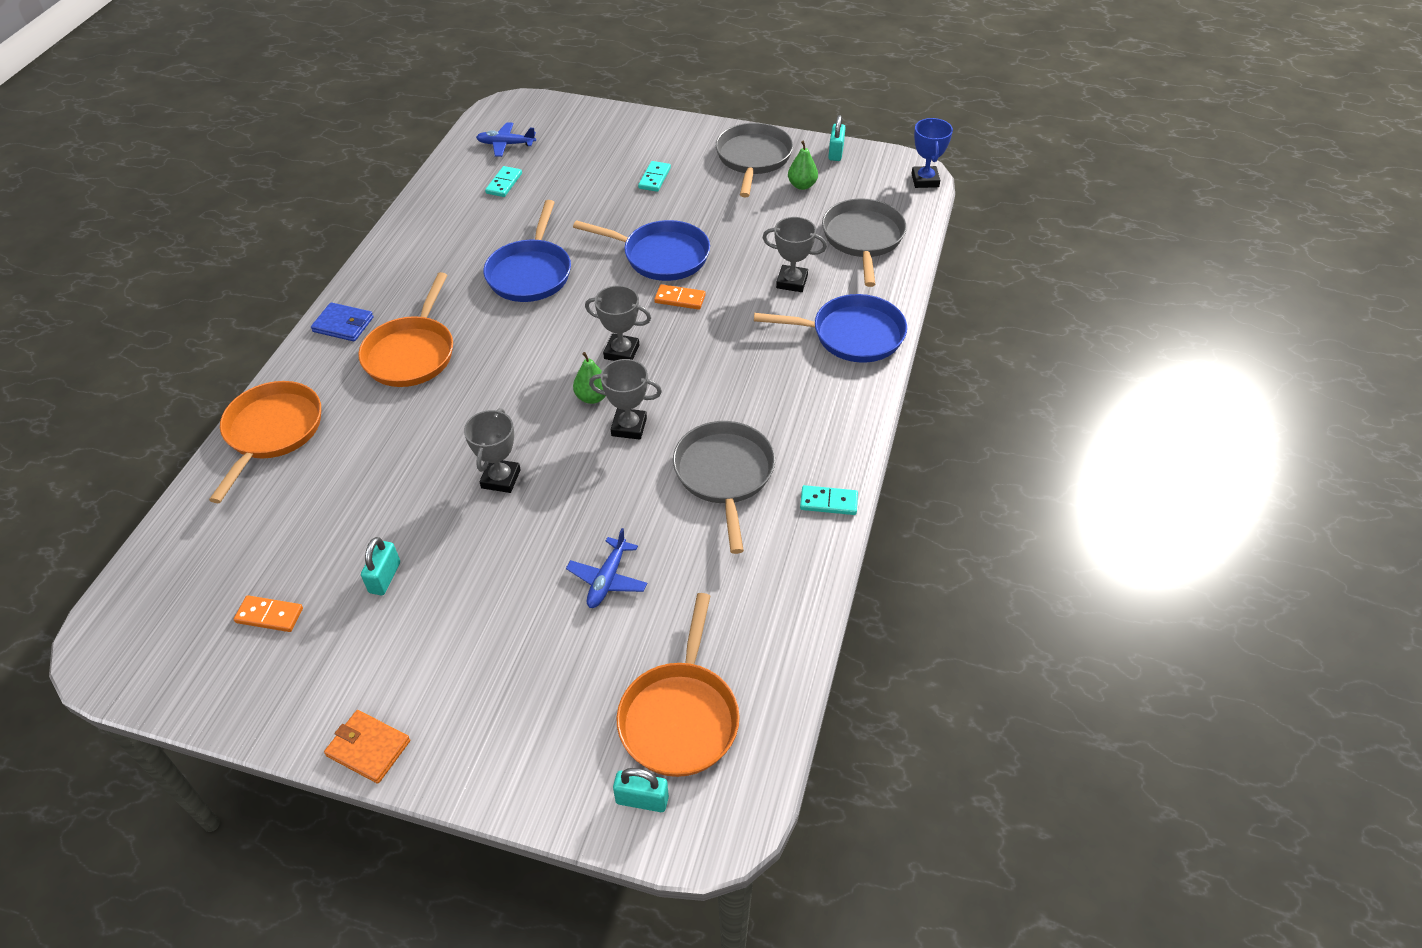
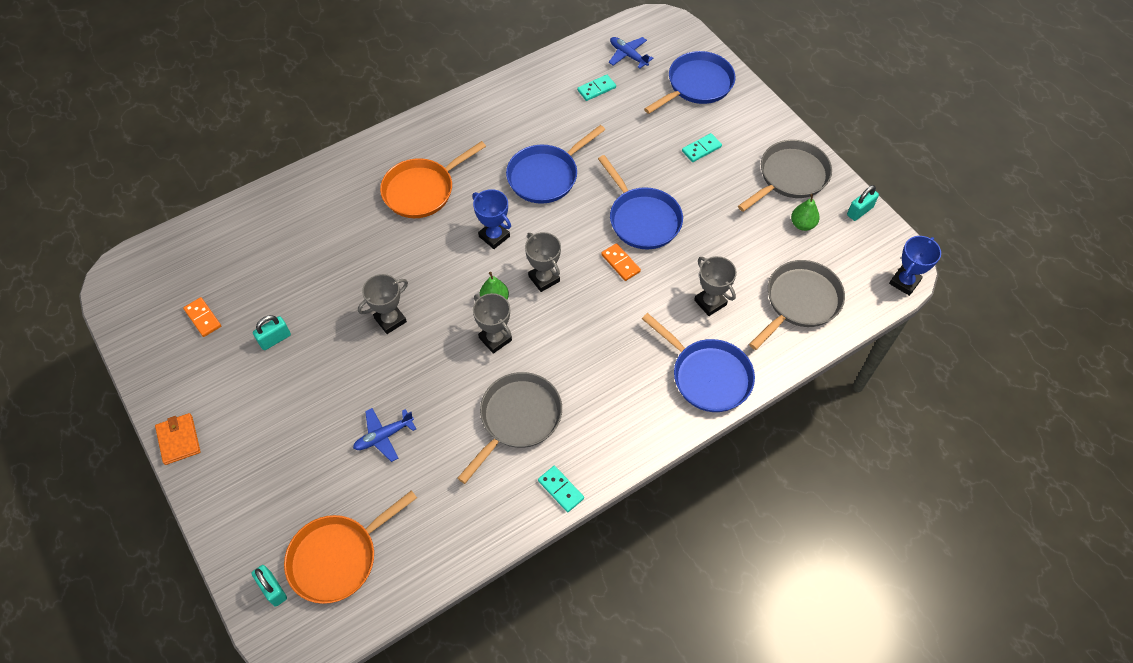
camera: 40 degrees right, 10 degrees up
orange pan [209,381,321,503] -> none
blue wallet [311,302,374,342] -> none
none -> blue trophy [472,189,511,249]
none -> blue pan [644,51,735,114]

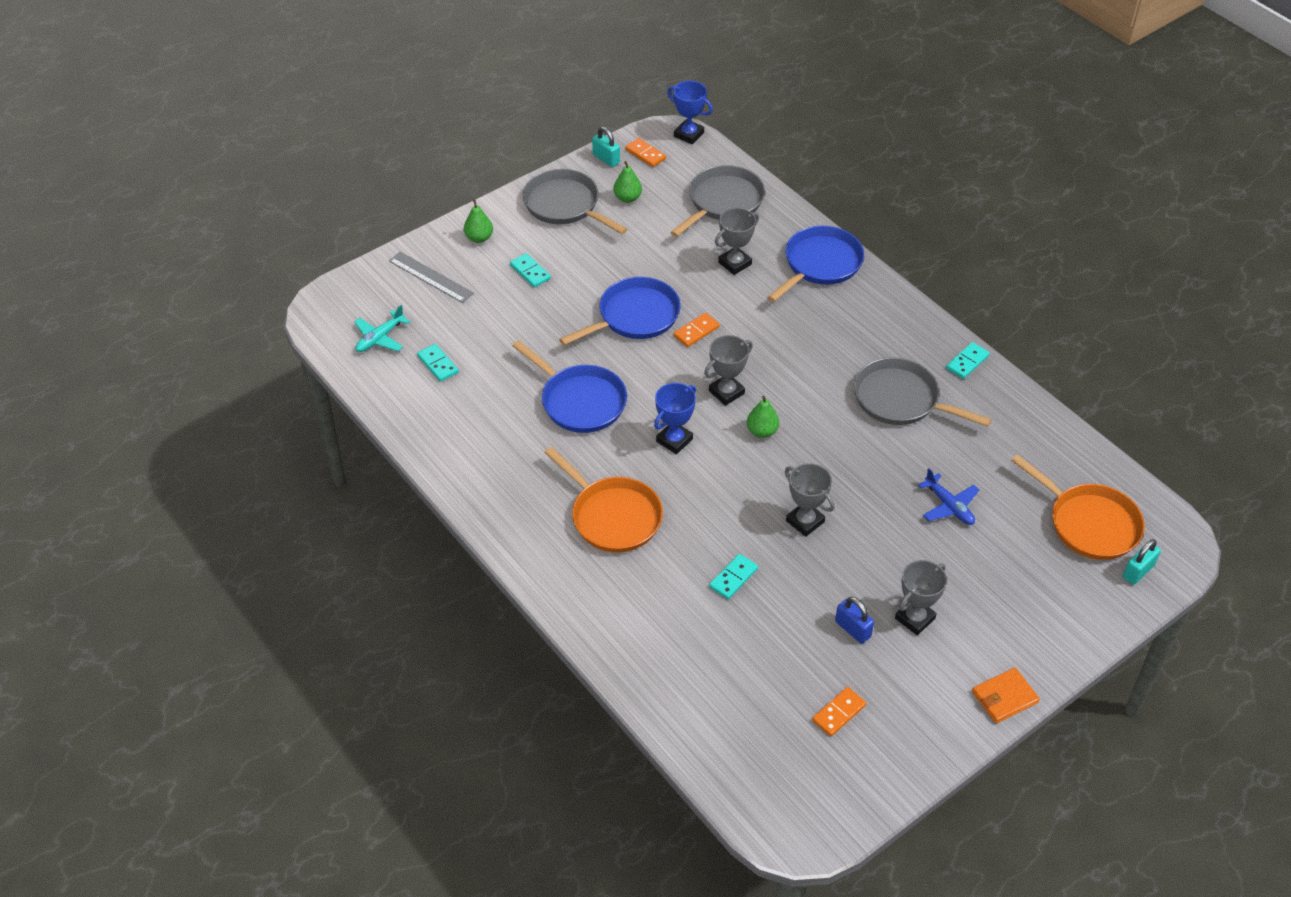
camera: 95 degrees left, 10 degrees down
turquoise padlock [253,315,291,350] -> blue padlock [835,597,874,644]
grey trophy [473,293,512,354] -> grey trophy moved to [895,560,947,635]
blue plane [609,37,653,69] -> turquoise plane [354,305,410,352]
blue pan [644,51,735,114] -> grey ruler [389,252,474,303]
grey pan [749,260,845,350] -> grey pan turned 90 degrees clockwise [671,165,765,237]
none -> green pear [464,199,493,243]
none -> orange domino [625,138,666,167]
none -> turquoise domino [709,554,758,599]

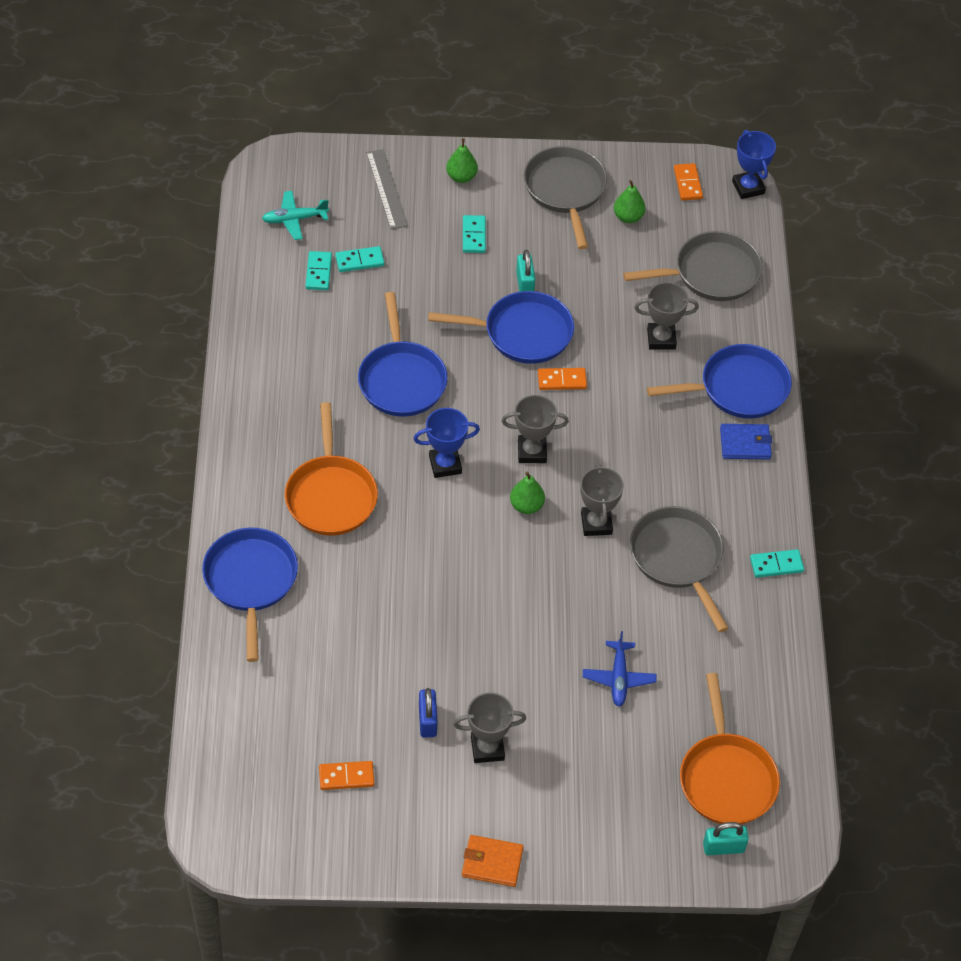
camera: 35 degrees right, 5 degrees up
turquoise padlock [592,127,620,167] -> turquoise padlock moved to [516,250,535,292]
turquoise domino [709,554,758,599] -> turquoise domino moved to [335,246,384,272]
grey trophy [785,463,835,537] -> grey trophy moved to [580,463,624,536]
none -> blue pan [202,528,298,662]
none -> blue wallet [720,424,772,459]

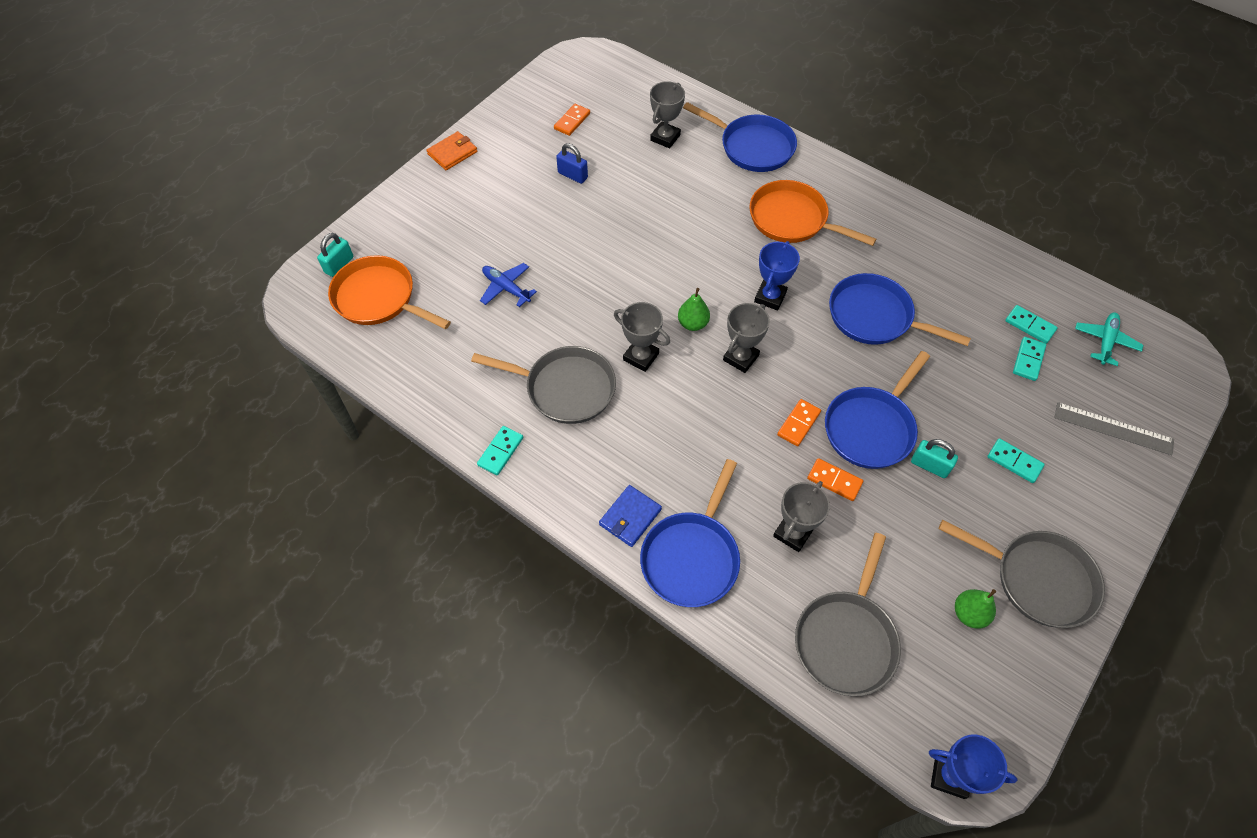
camera: 130 degrees right, 5 degrees up
green pear [446,138,478,183] -> none
grey trophy [453,692,526,763] -> grey trophy moved to [650,81,685,148]
orange domino [674,163,703,201] -> orange domino moved to [807,458,863,501]

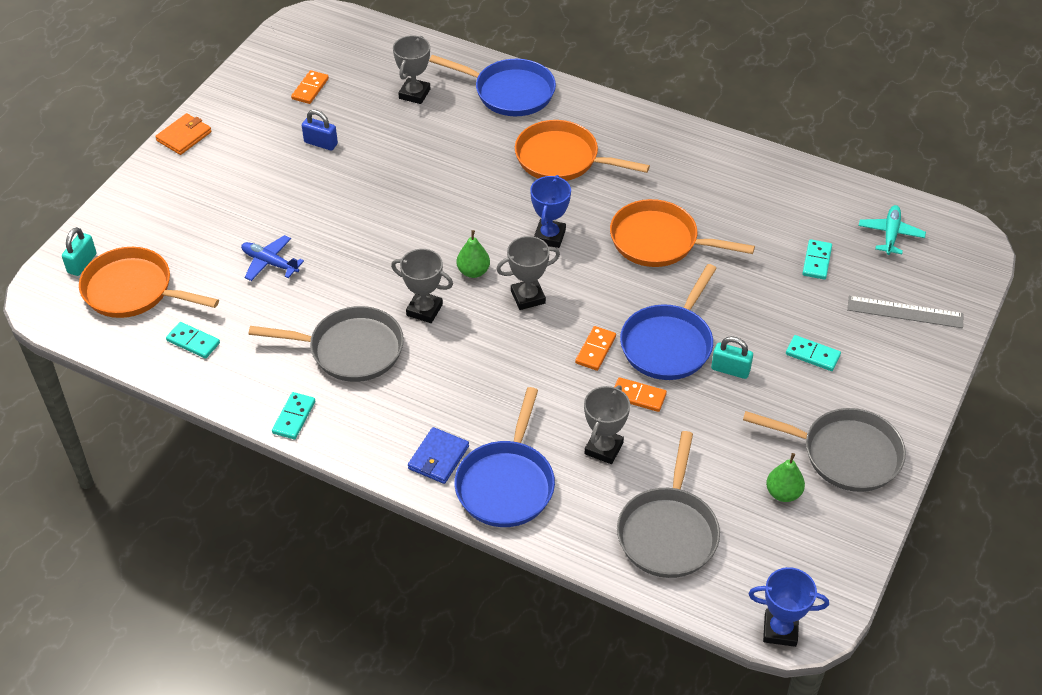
camera: 10 degrees left, 10 degrees down
grey trophy [723,303,770,373] -> grey trophy turned 45 degrees clockwise [496,236,560,310]
blue pan [829,273,971,346] -> orange pan [610,199,755,267]
turquoise domino [1005,305,1058,344] -> turquoise domino moved to [166,322,220,359]

